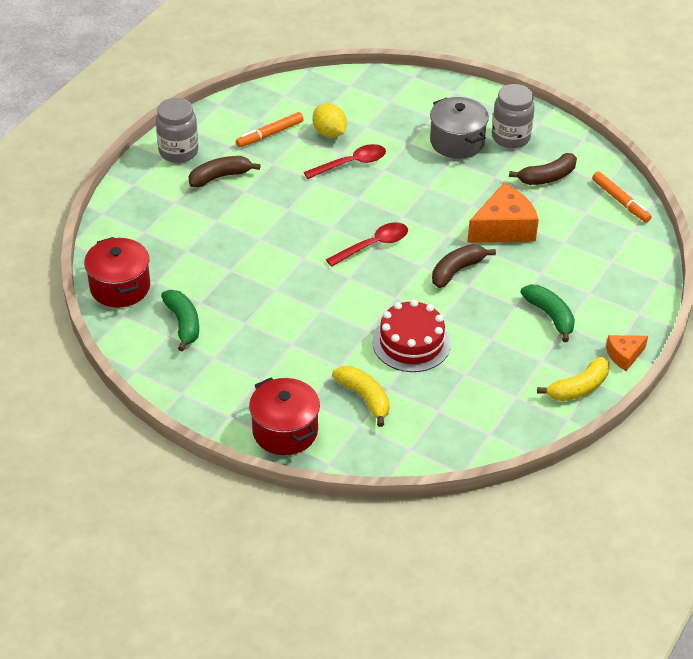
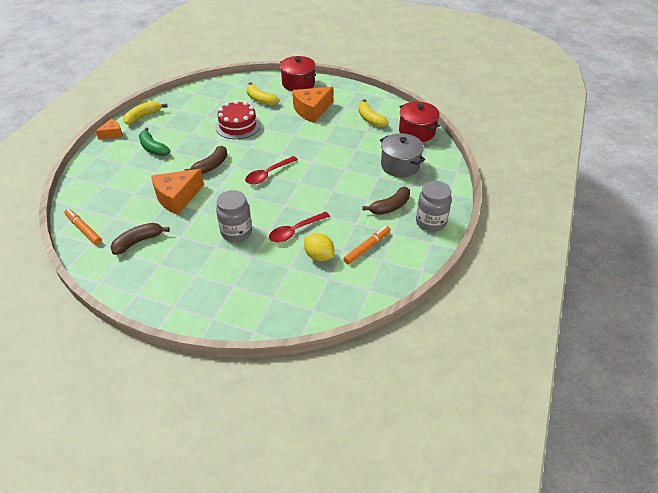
camera: 170 degrees right, 0 degrees up
green banana [161,290,199,352] -> yellow banana [358,99,389,127]
grey pot [430,97,489,159] -> grey pot moved to [380,133,425,177]
grey jar [492,84,535,148] -> grey jar moved to [216,190,252,242]
none -> orange cheese [292,87,333,123]

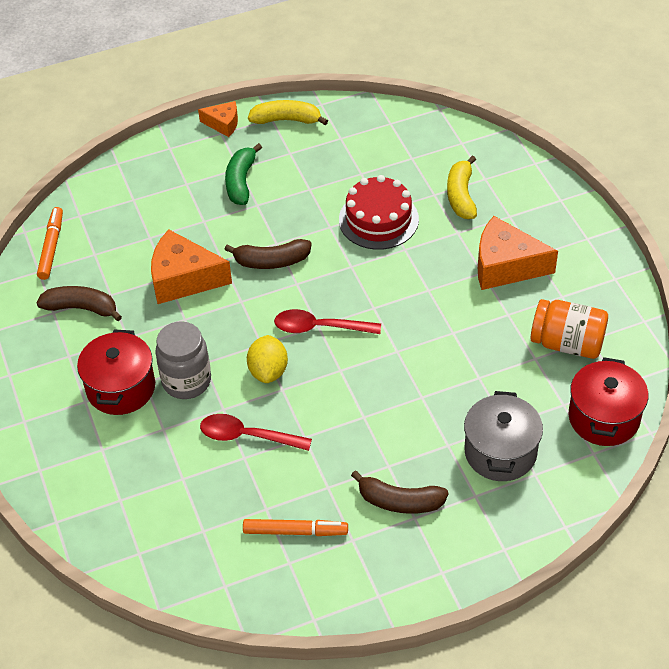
camera: 50 degrees right, 5 degrees up
red pot [280,56,316,91] -> red pot moved to [77,330,155,415]
yellow lemon [304,233,335,261] -> yellow lemon moved to [247,335,288,383]
yellow banana [358,99,389,127] -> orange jar [530,299,608,359]
grey jar [416,181,452,232] -> none

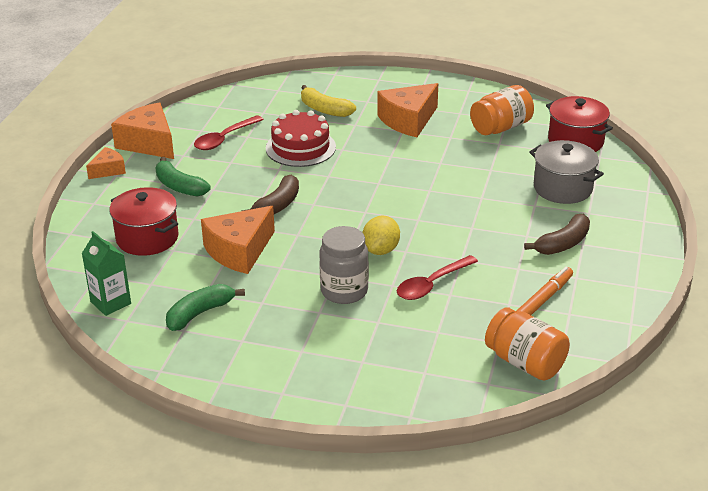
camera: 55 degrees left, 15 degrees down
brown banana [36,286,122,321] -> green banana [166,284,245,331]
orange marker [37,207,63,280] -> green carton [82,231,131,316]
red pot [77,330,155,415] -> red pot moved to [109,187,178,256]
yellow lemon [247,335,288,383] -> yellow lemon turned 75 degrees clockwise [362,216,400,255]
yellow banana [248,100,328,125] -> orange cheese [111,102,174,159]
red spoon [274,309,381,334] -> red spoon moved to [194,115,264,150]
none -> orange jar [485,307,570,381]

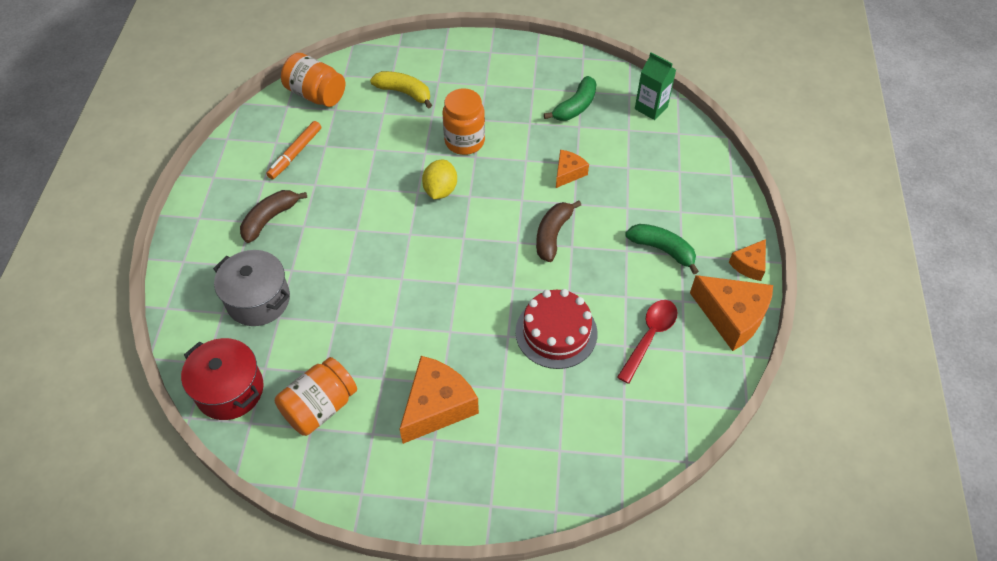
camera: 170 degrees right, 20 degrees up
red pot [109,187,178,256] -> none
orange cheese [201,206,275,274] -> orange cheese [556,150,589,188], size x0.55
yellow banana [301,85,356,117] -> yellow banana moved to [370,71,432,109]
grey jar [319,226,369,304] -> orange jar [443,88,485,155]
red spoon [397,255,478,300] -> none

